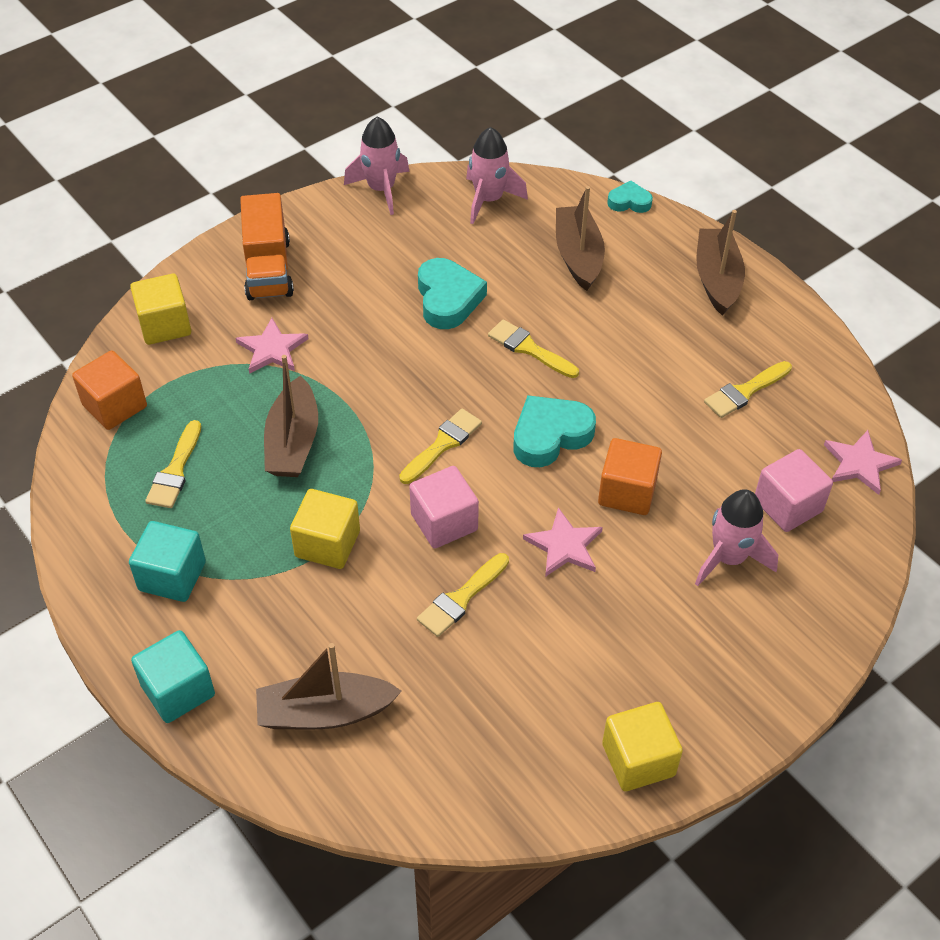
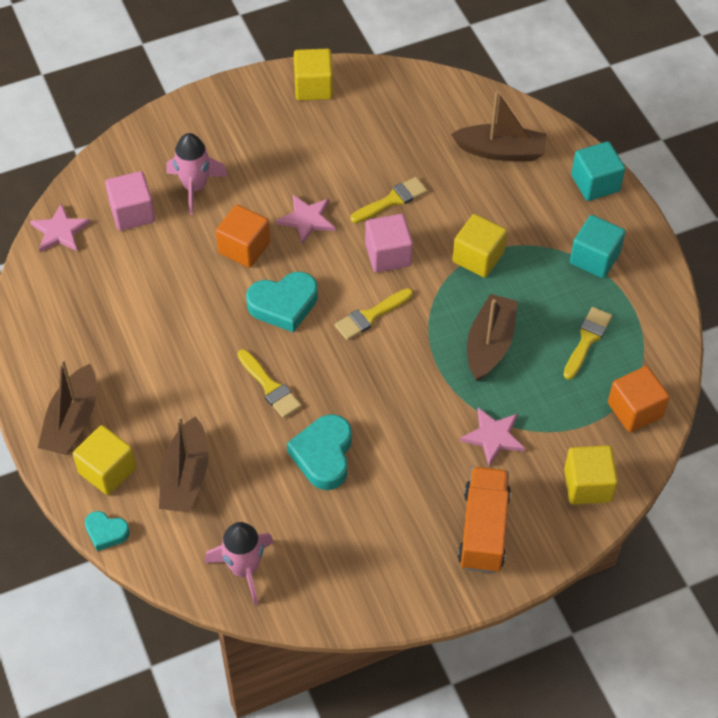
camera: 165 degrees left, 5 degrees up
pink rocket [344,116,409,215] -> none
yellow brush [704,361,792,418] -> none
none -> yellow cube [73,425,137,495]

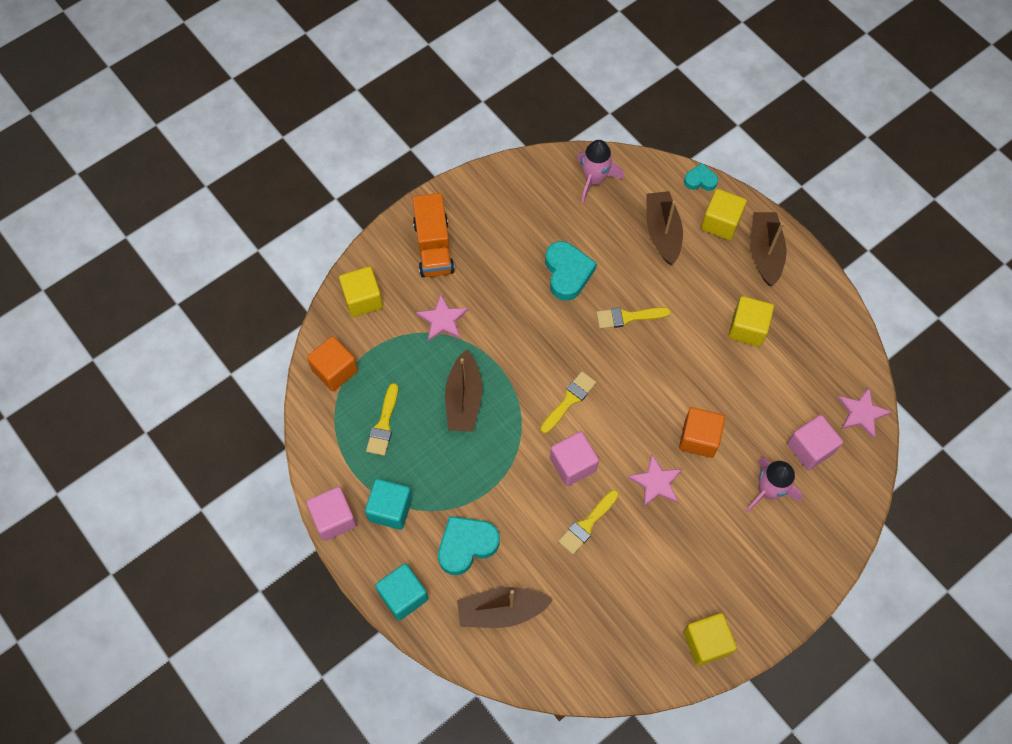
camera: 165 degrees right, 10 degrees up
yellow brush [238,349,301,418] -> yellow brush turned 45 degrees counterclockwise [596,307,671,329]
turquoise heart [246,272,318,332] -> turquoise heart moved to [438,516,499,575]
yellow cube [452,214,507,278] -> yellow cube moved to [728,296,774,347]
none -> pink cube [306,487,357,541]

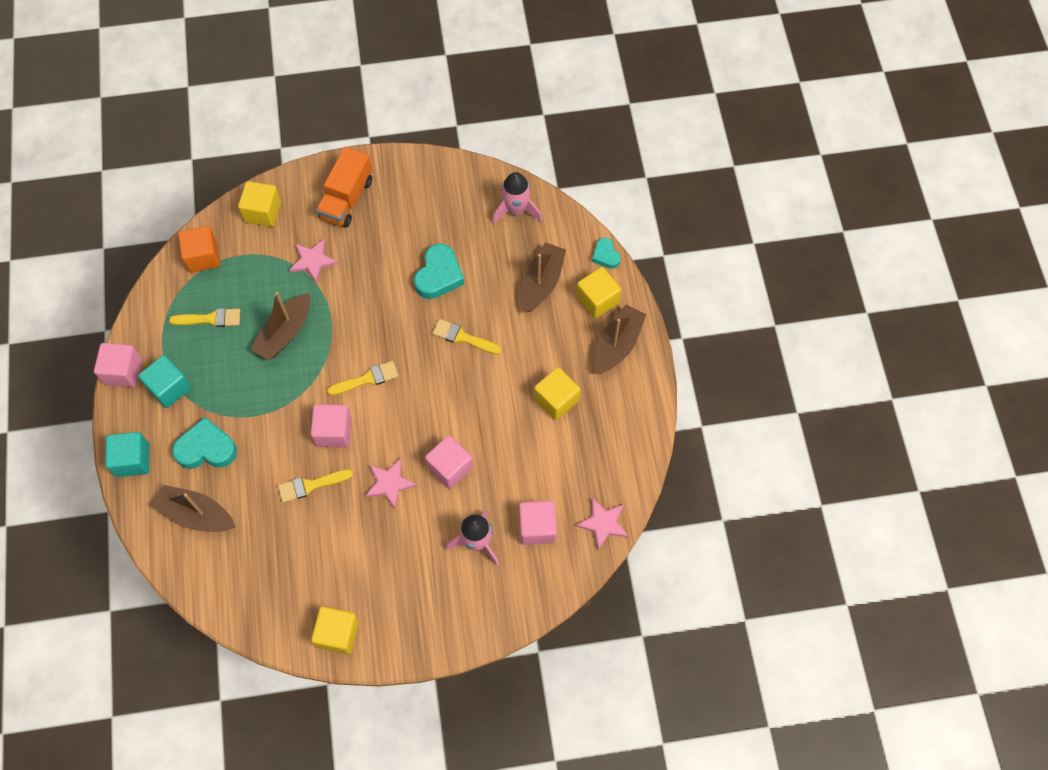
camera: 30 degrees right, 0 degrees up
yellow brush [366,383,398,456] -> yellow brush turned 135 degrees counterclockwise [169,308,240,327]
orange cube [679,407,725,458] -> pink cube [425,435,473,489]
turquoise heart [684,163,718,191] -> turquoise heart turned 150 degrees counterclockwise [592,238,621,269]

